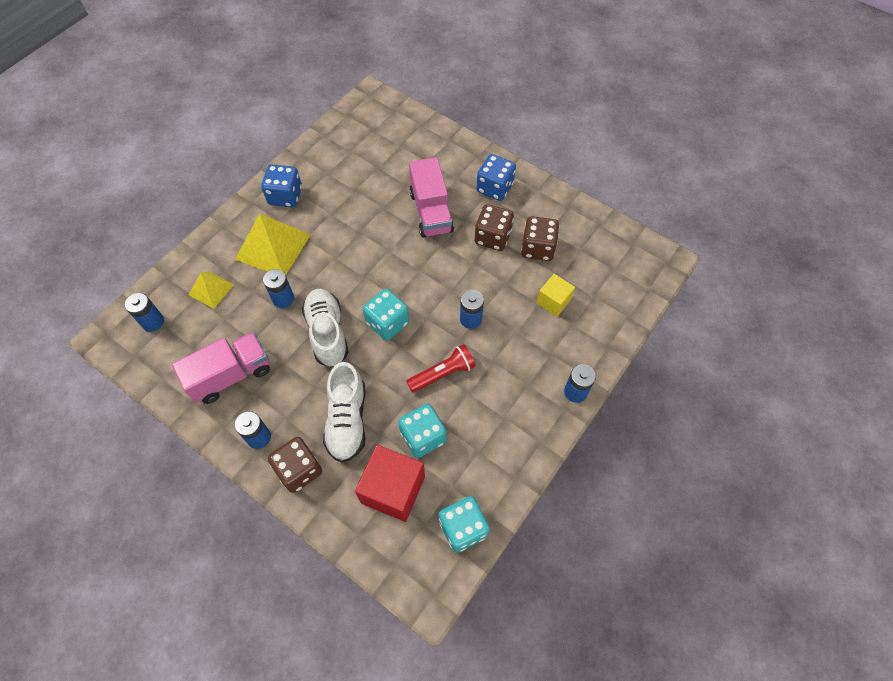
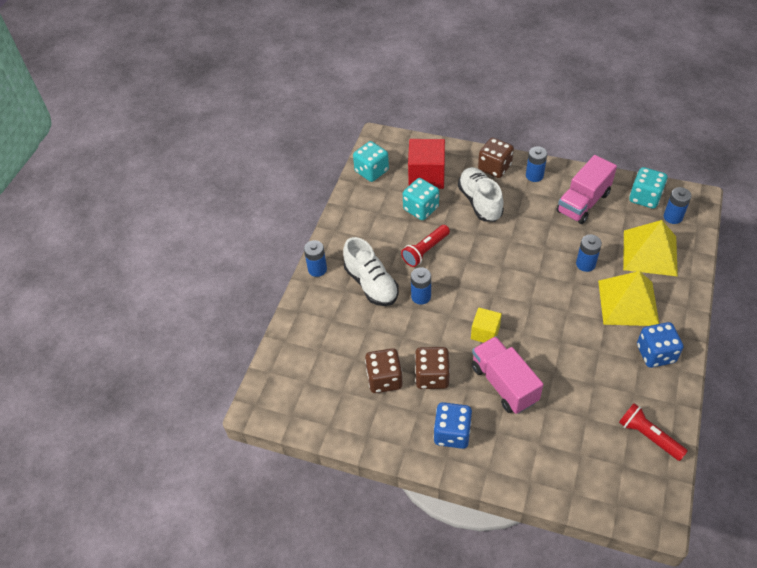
camera: 165 degrees right, 10 degrees down
yellow pyramid [189,271,234,309] -> yellow pyramid [623,220,678,277], size x1.78
white shoe [302,289,349,366] -> white shoe moved to [343,237,399,306]
turquoise dice [363,289,409,341] -> turquoise dice moved to [629,167,668,209]
yellow cube [536,274,575,317] -> yellow cube moved to [471,307,502,343]
none -> red flashlight [619,403,688,461]

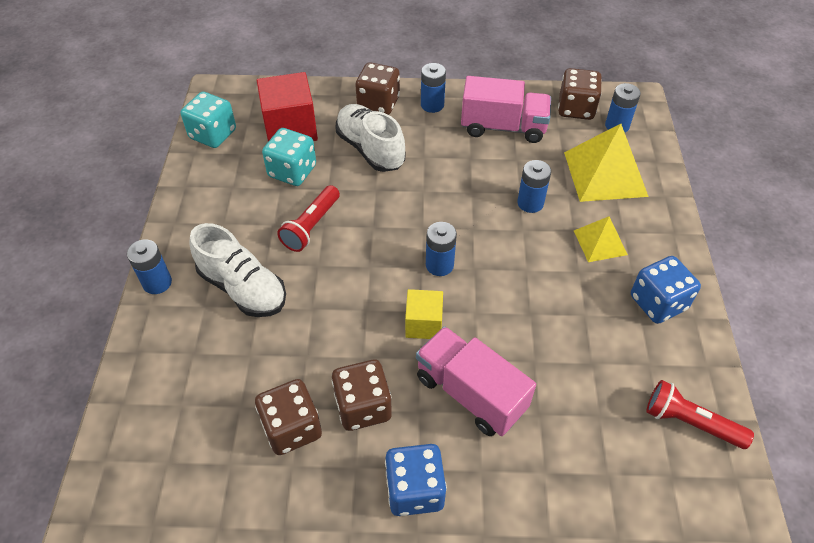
camera: 20 degrees left, 0 degrees up
blue battery [411,267,431,305] -> blue battery moved to [426,222,457,276]
pink truck [556,155,617,224] -> pink truck turned 105 degrees counterclockwise [461,76,551,143]
yellow pyramid [598,271,659,326] -> yellow pyramid [574,216,628,262], size x0.56
turquoise dice [629,167,668,209] -> brown dice [558,68,602,120]

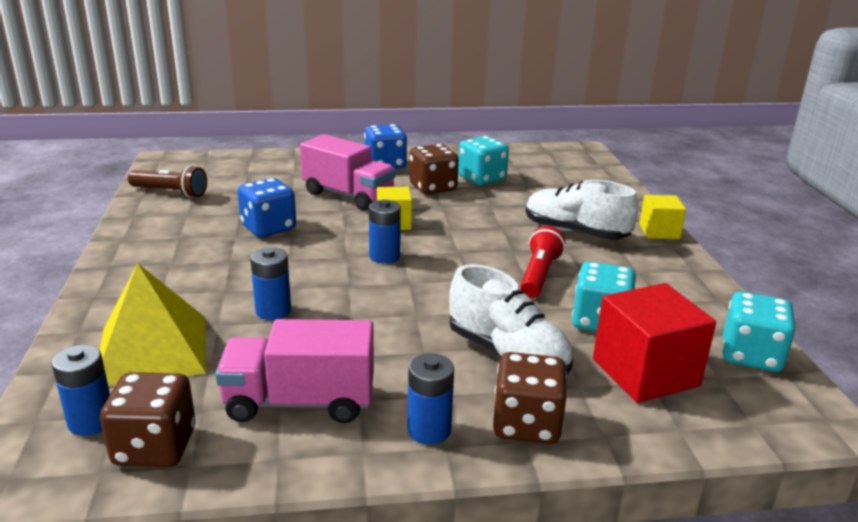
camera: 170 degrees right, 25 degrees down
blue battery [127,239,172,294] -> yellow cube [639,195,686,239]
brown dice [255,379,322,455] -> turquoise dice [458,136,509,185]
yellow pyramid [574,216,628,262] -> none
blue dice [631,256,701,324] -> blue dice moved to [238,178,296,237]
red flashlight [646,380,754,449] -> brown flashlight [128,166,207,198]

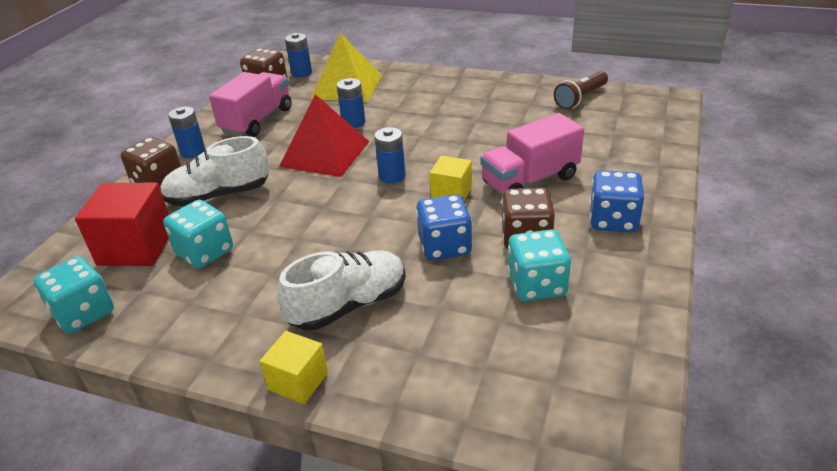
camera: 120 degrees right, 10 degrees up
blue dice [238,178,296,237] -> blue dice moved to [416,194,472,261]
red flashlight [520,226,565,298] -> none
none -> red pyramid [279,94,370,177]

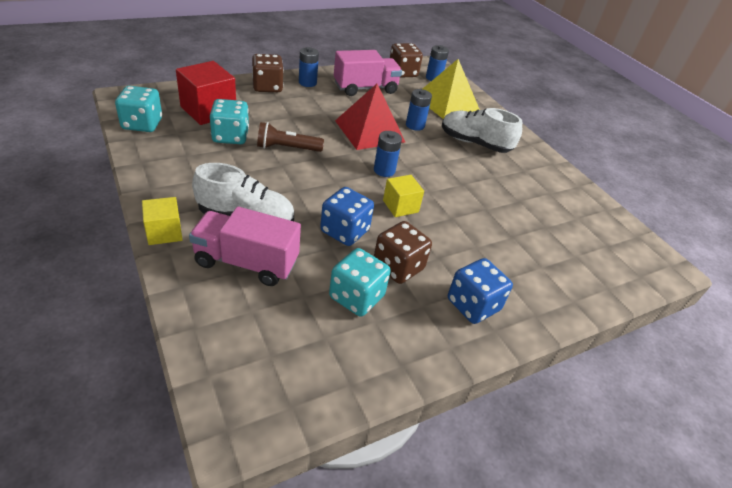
camera: 35 degrees right, 5 degrees up
white shoe [161,136,269,207] -> white shoe moved to [442,108,522,153]
pink truck [480,113,584,195] -> pink truck moved to [189,207,301,286]
brown flashlight [554,71,608,109] -> brown flashlight moved to [257,122,324,152]

